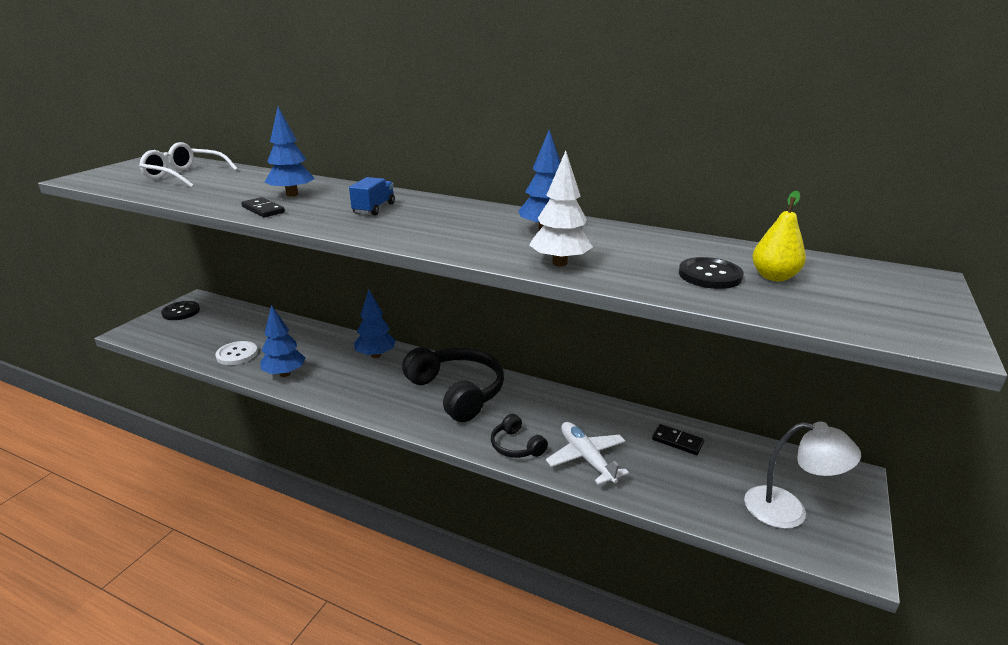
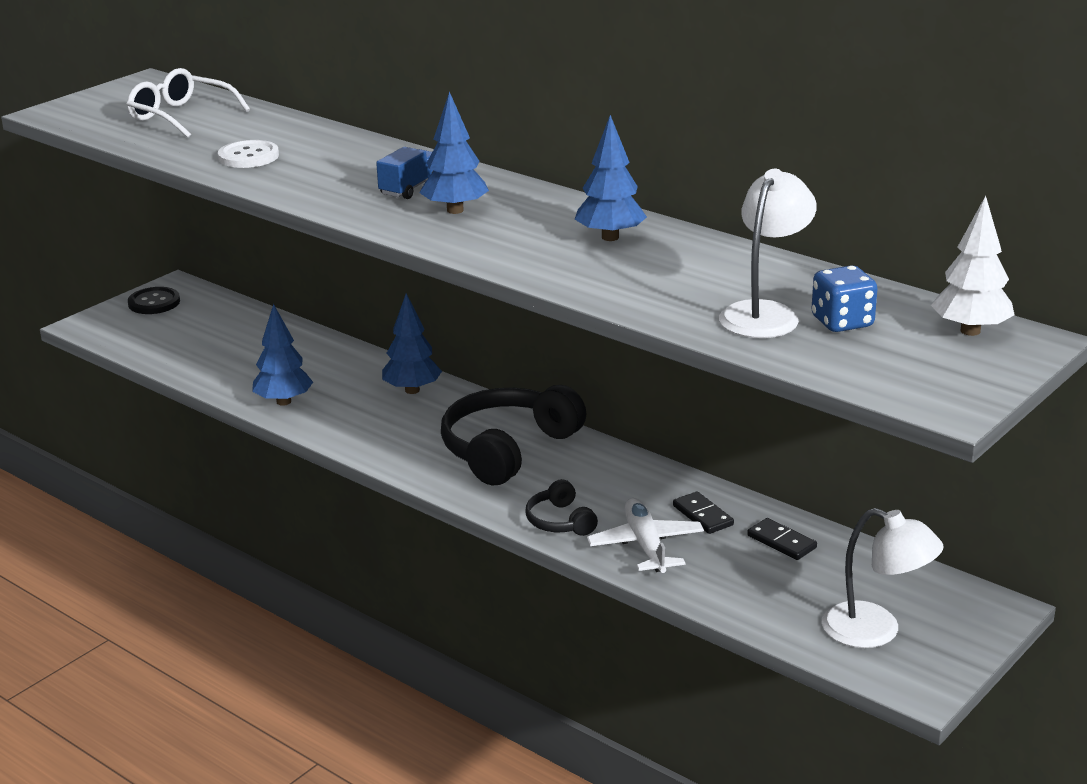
camera: 15 degrees right, 0 degrees up
white button [215,341,258,365] -> white button moved to [218,140,279,168]
black domino [241,197,285,218] -> black domino moved to [673,491,734,534]
blue tree [265,107,315,197] -> blue tree moved to [419,91,489,214]
black headphones [402,347,504,422] -> black headphones turned 120 degrees counterclockwise [441,385,586,485]
white tree [529,151,593,266] -> white tree moved to [931,196,1015,336]
black button [679,257,744,289] -> white lamp [719,169,817,338]
yellow pear [752,191,806,281] -> blue dice [811,265,878,332]

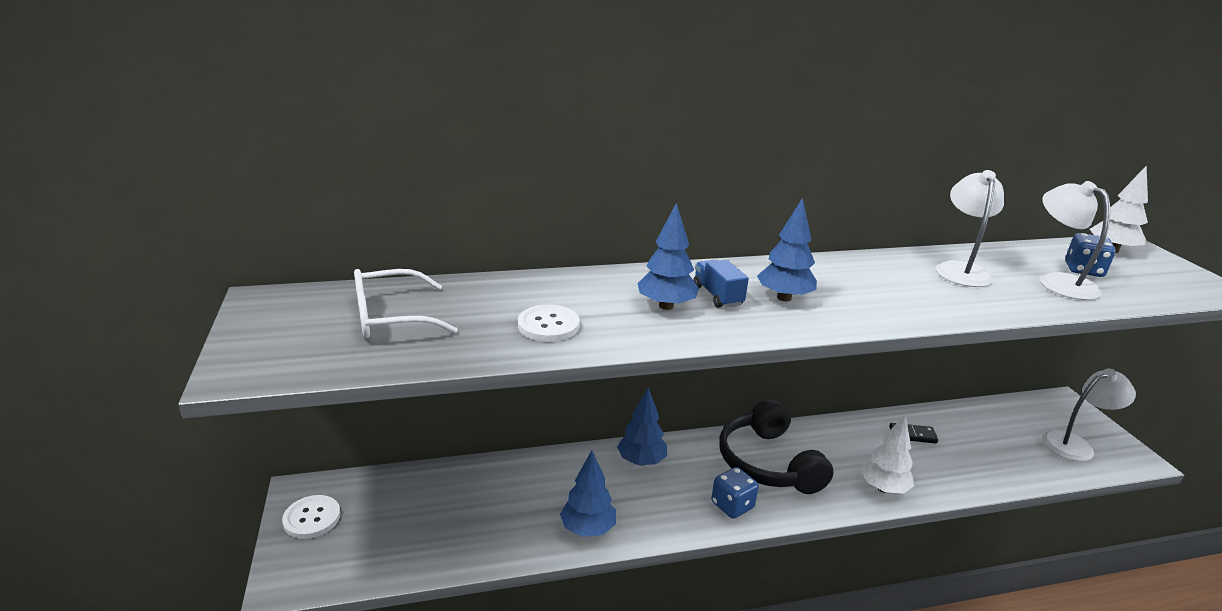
camera: 55 degrees left, 0 degrees up
black button [128,287,180,314] -> white button [282,495,341,539]
black headphones [526,479,598,536] -> white tree [860,414,914,494]
blue tree [575,115,647,241] -> blue tree moved to [637,203,699,310]
white plane [587,498,704,573] -> none
black domino [747,518,817,560] -> none
none -> blue dice [711,467,759,519]
none -> white lamp [936,170,1004,287]

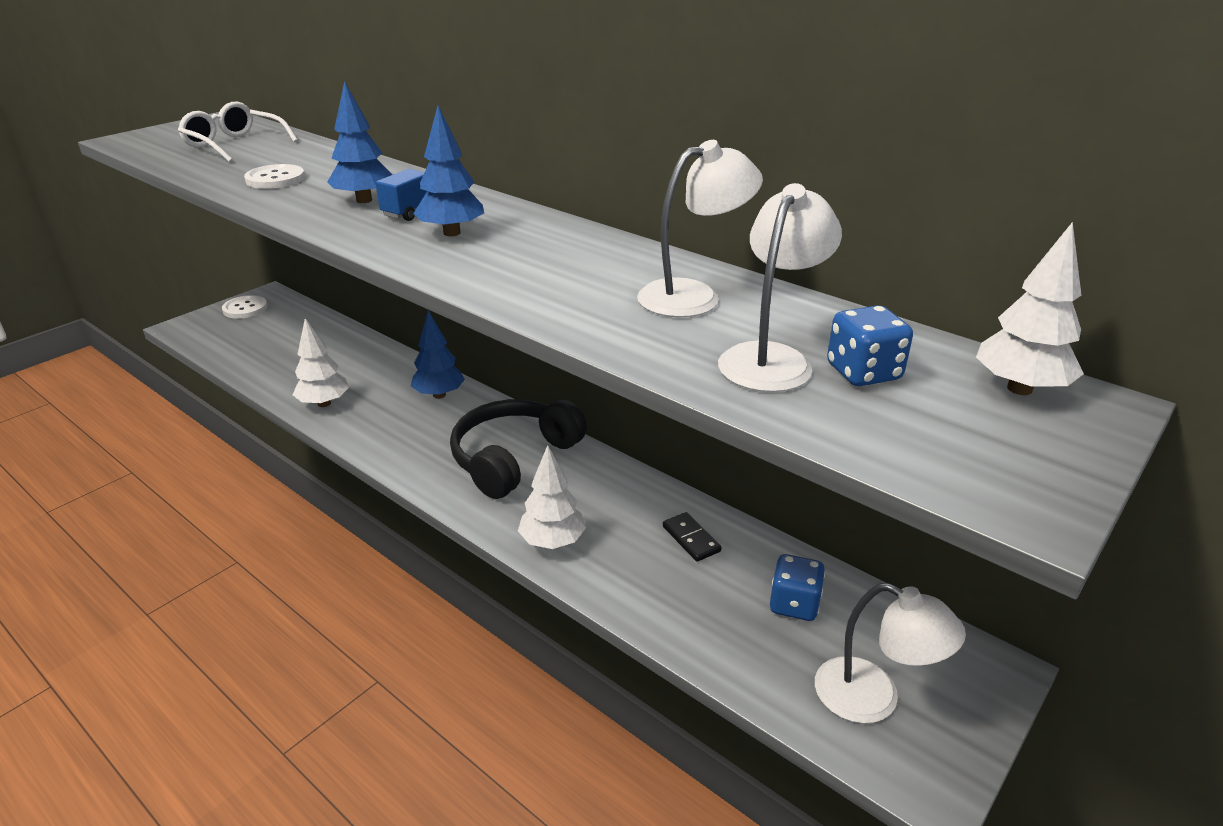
camera: 55 degrees right, 5 degrees up
blue tree [560,450,616,537] -> white tree [293,318,349,407]
blue dice [711,467,759,519] -> blue dice moved to [770,554,825,621]

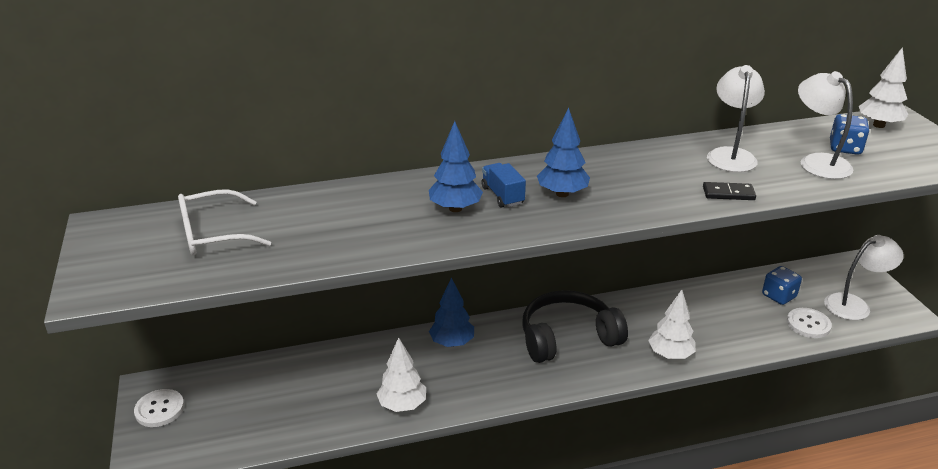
camera: 55 degrees left, 0 degrees up
white button [244,164,305,189] -> white button moved to [787,308,832,338]
black headphones [450,399,587,499] -> black headphones turned 90 degrees clockwise [522,290,628,363]
black domino [663,512,722,562] -> black domino moved to [703,182,756,200]

